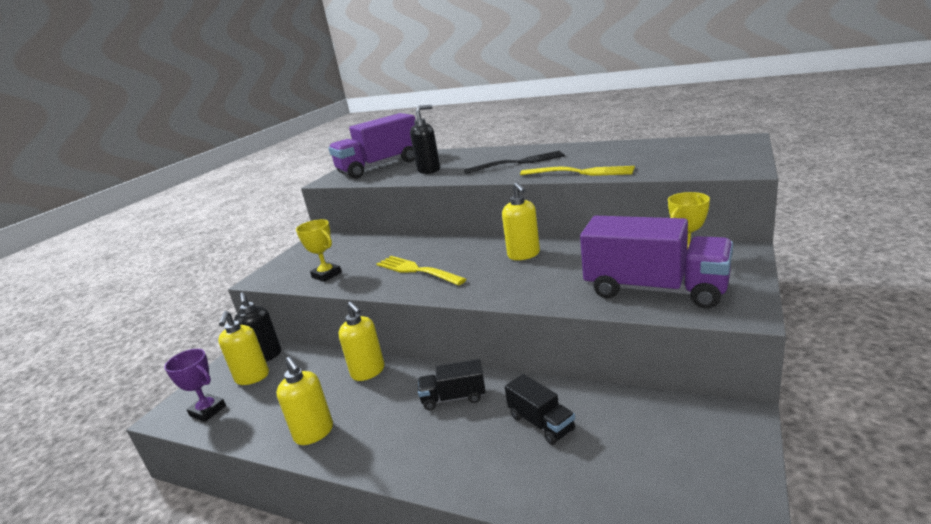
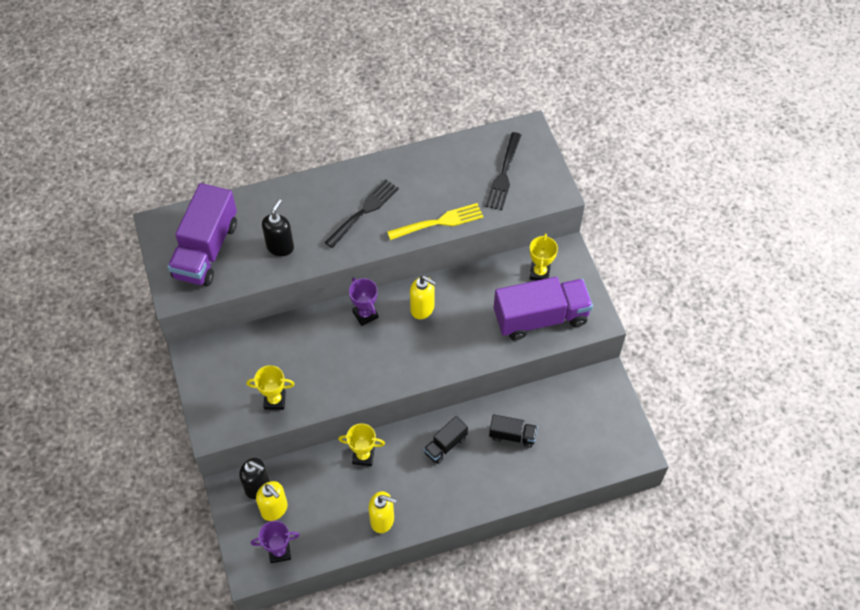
camera: 45 degrees left, 35 degrees up
yellow soap dispenser [338,302,385,381] -> yellow trophy [338,423,385,466]
yellow fork [377,256,466,286] -> none
none -> purple trophy [349,278,379,326]
none -> black fork [485,132,521,210]

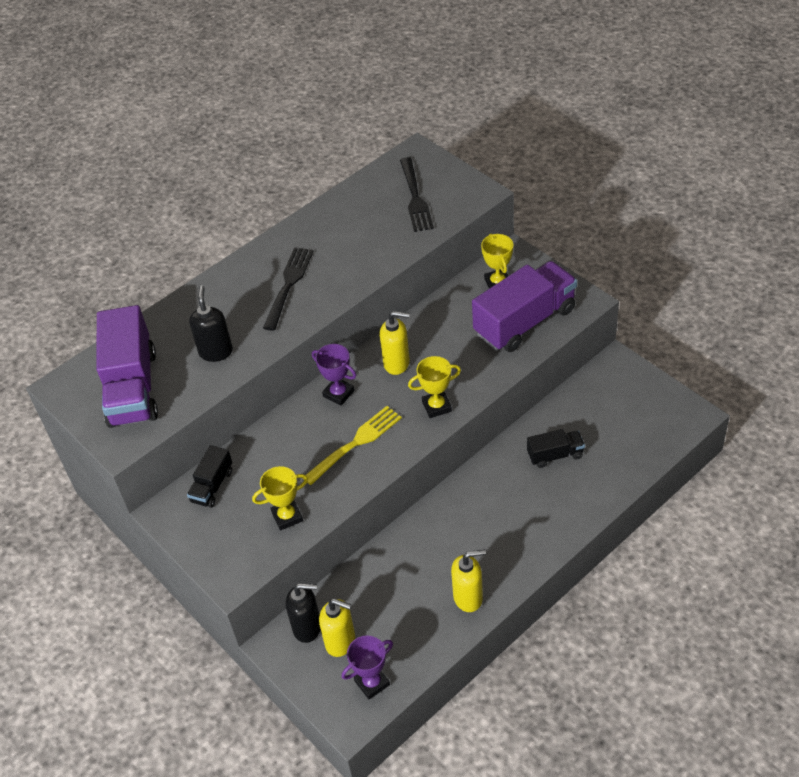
camera: 20 degrees left, 10 degrees down
yellow trophy [338,423,385,466] -> yellow trophy moved to [408,356,461,418]
yellow fork [387,203,483,240] -> yellow fork moved to [303,406,402,485]
black truck [424,416,468,464] -> black truck moved to [187,445,232,508]

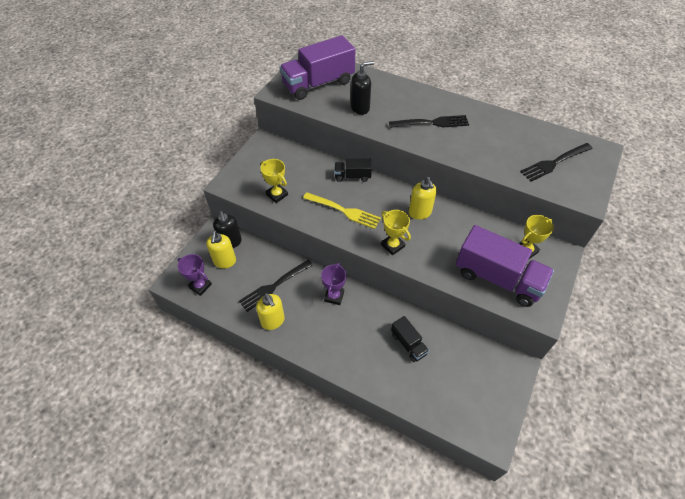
camera: 65 degrees right, 5 degrees up
black truck [187,445,232,508] -> black truck moved to [334,158,372,182]
purple trophy [312,344,356,406] -> purple trophy moved to [321,262,346,305]
none -> black fork [239,260,313,312]

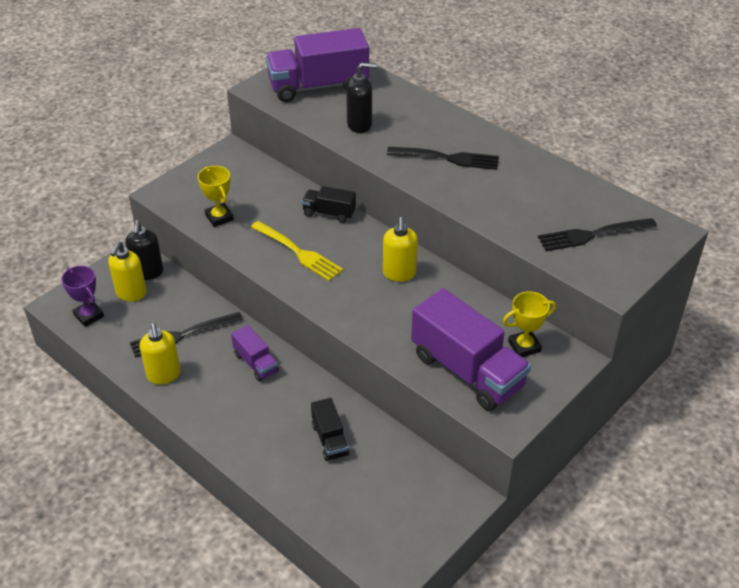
camera: 15 degrees right, 10 degrees down
purple trophy [321,262,346,305] -> purple truck [231,325,279,381]
yellow trophy [381,210,411,255] -> none

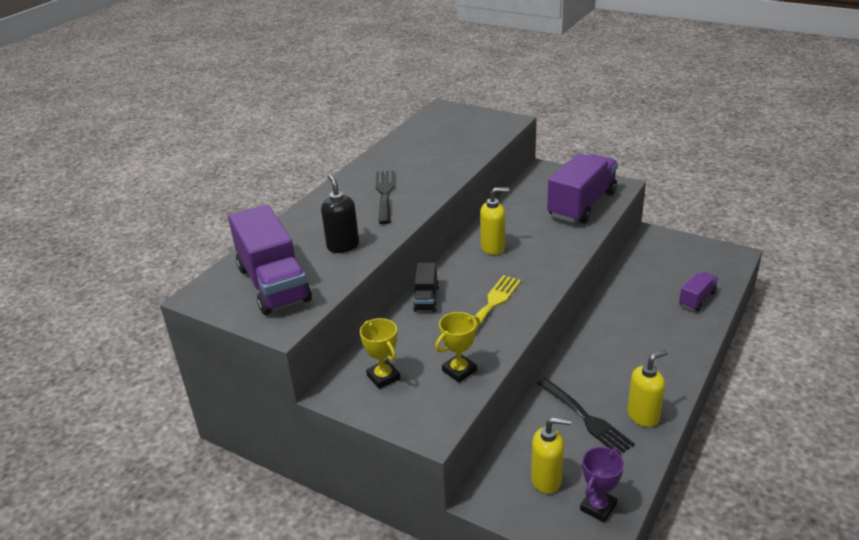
camera: 100 degrees left, 10 degrees down
black soap dispenser [126,220,163,280] -> none
purple truck [231,325,279,381] -> purple truck moved to [679,272,718,311]
black truck [311,398,350,461] -> none
yellow trophy [503,291,556,357] -> yellow trophy moved to [360,318,401,389]
black fork [538,218,657,251] -> none

